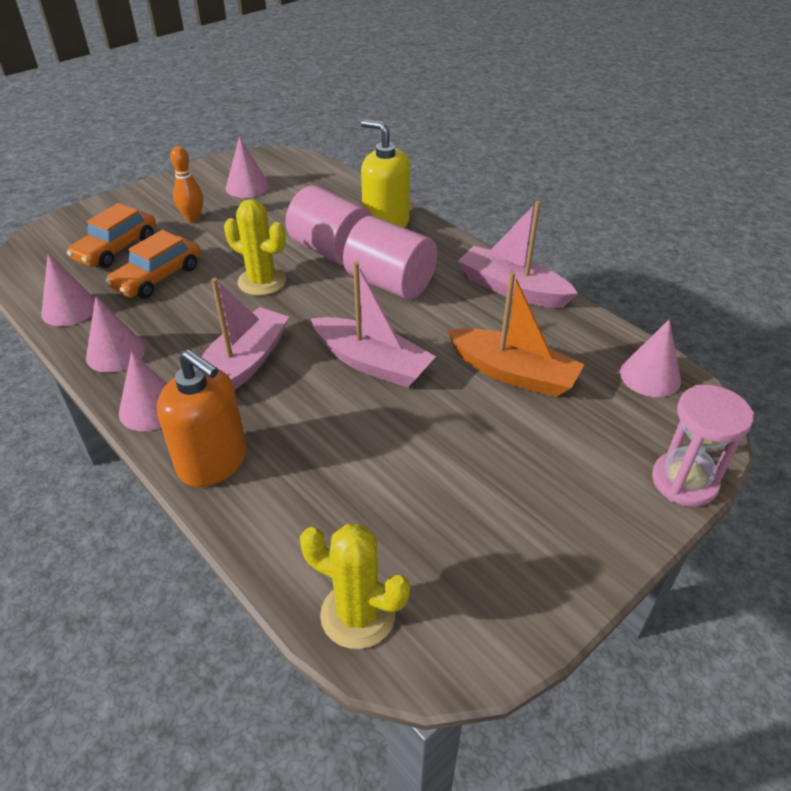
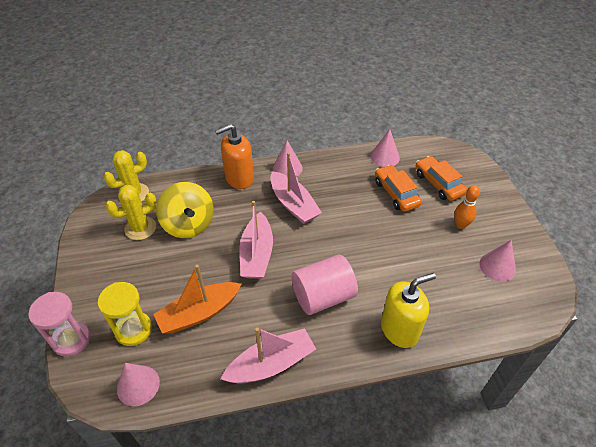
camera: 120 degrees right, 5 degrees up
pink cone [86,297,145,372] -> none
yellow cactus [224,199,286,296] -> yellow cactus moved to [105,185,157,240]
pink cylinder [285,185,373,266] -> none
pink boat [311,261,436,388] -> pink boat turned 60 degrees counterclockwise [239,201,273,279]
none -> yellow hourglass [98,282,152,346]
none -> yellow spinning top [156,182,214,238]

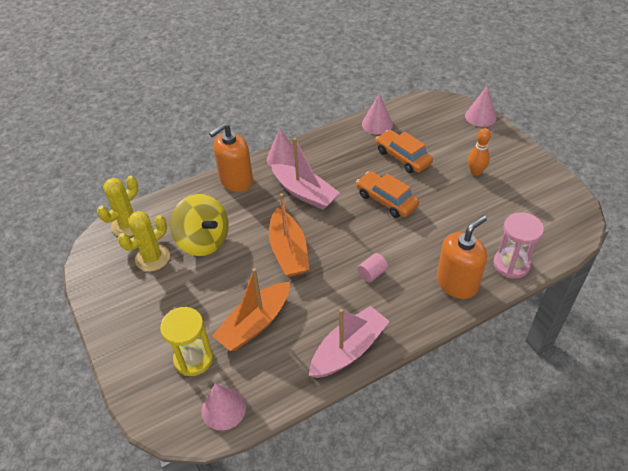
camera: 15 degrees left, 0 degrees up
pink hourglass [28,292,90,357] -> pink hourglass moved to [493,212,544,279]
pink boat [239,201,273,279] -> orange boat [269,193,309,277]
pink cylinder [291,254,358,315] -> pink cylinder [358,253,388,282], size x0.44
yellow soap dispenser [381,273,436,348] -> orange soap dispenser [437,215,487,299]
orange car [416,156,467,201] -> orange car moved to [356,171,419,218]
pink cone [479,240,516,282] -> pink cone moved to [465,86,497,127]

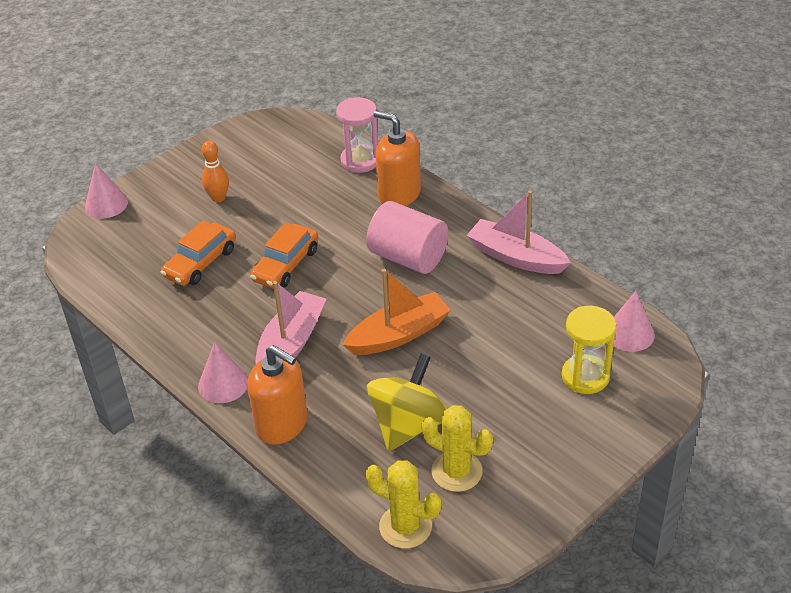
camera: 105 degrees left, 5 degrees down
orange boat [212,268,290,351] -> none
pink cylinder [358,253,388,282] -> pink cylinder [366,201,448,274], size x2.27
pink cone [362,94,393,135] -> none

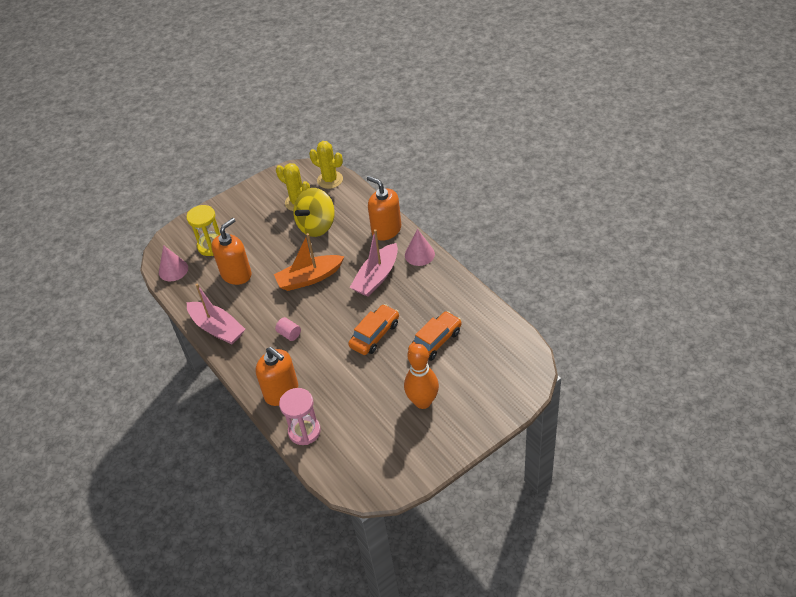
camera: 170 degrees left, 5 degrees up
pink cone [85,163,128,218] -> none
orange bowling pin [202,140,229,202] -> orange bowling pin [404,344,439,409], size x1.60
pink cylinder [366,201,448,274] -> pink cylinder [275,317,301,341], size x0.44
none -> orange soap dispenser [211,218,252,285]

